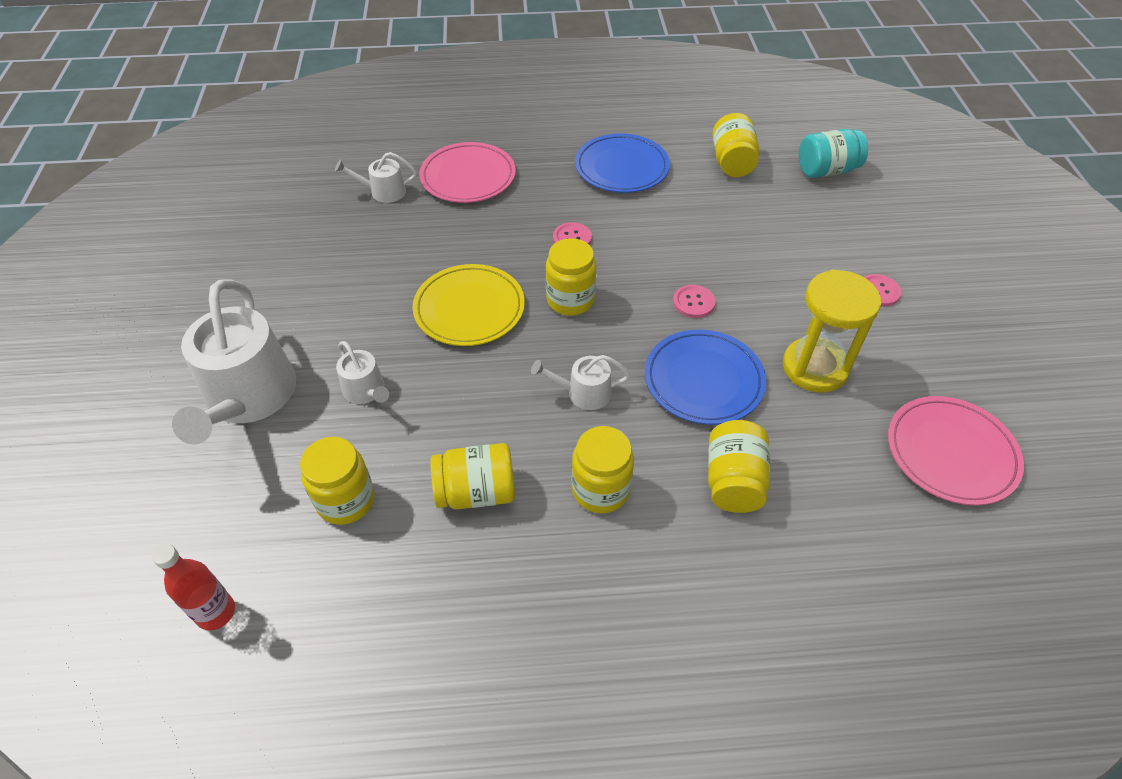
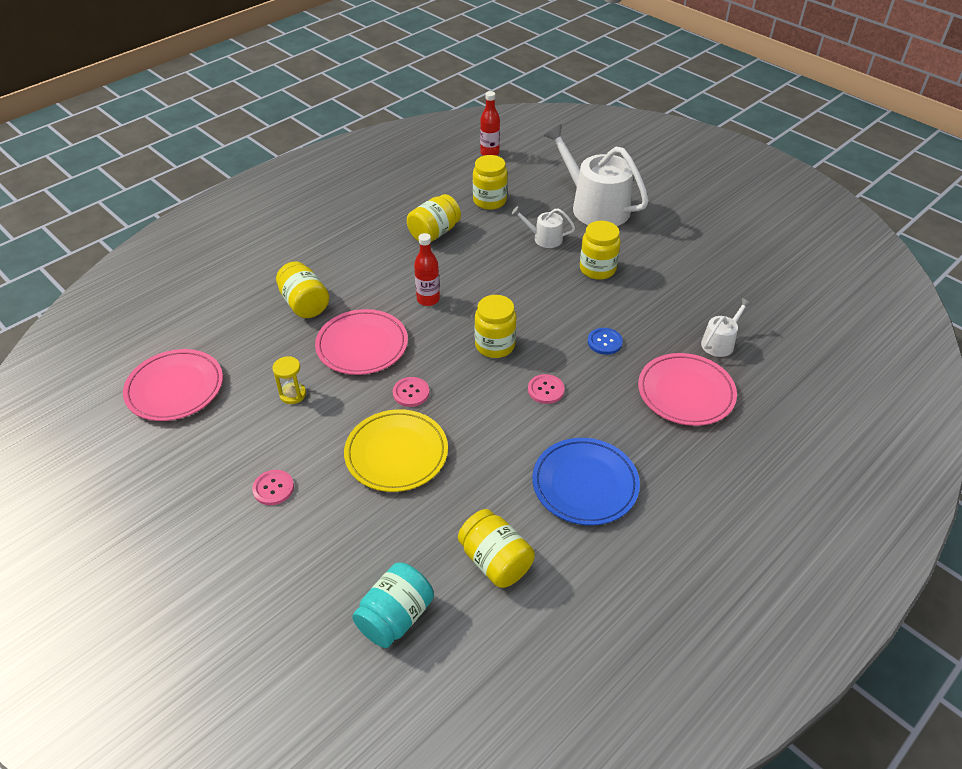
camera: 140 degrees right, 5 degrees down
yellow plate [412,264,525,346] -> yellow plate moved to [344,409,448,492]
white watering can [531,355,630,410] -> red bottle [414,233,440,306]
yellow jar [571,426,634,514] -> yellow jar moved to [580,221,621,280]
blue plate [645,330,766,425] -> pink plate [315,309,408,375]
yellow hourglass [783,269,881,393] -> yellow hourglass [273,356,306,404], size x0.49
none -> blue button [588,328,623,355]

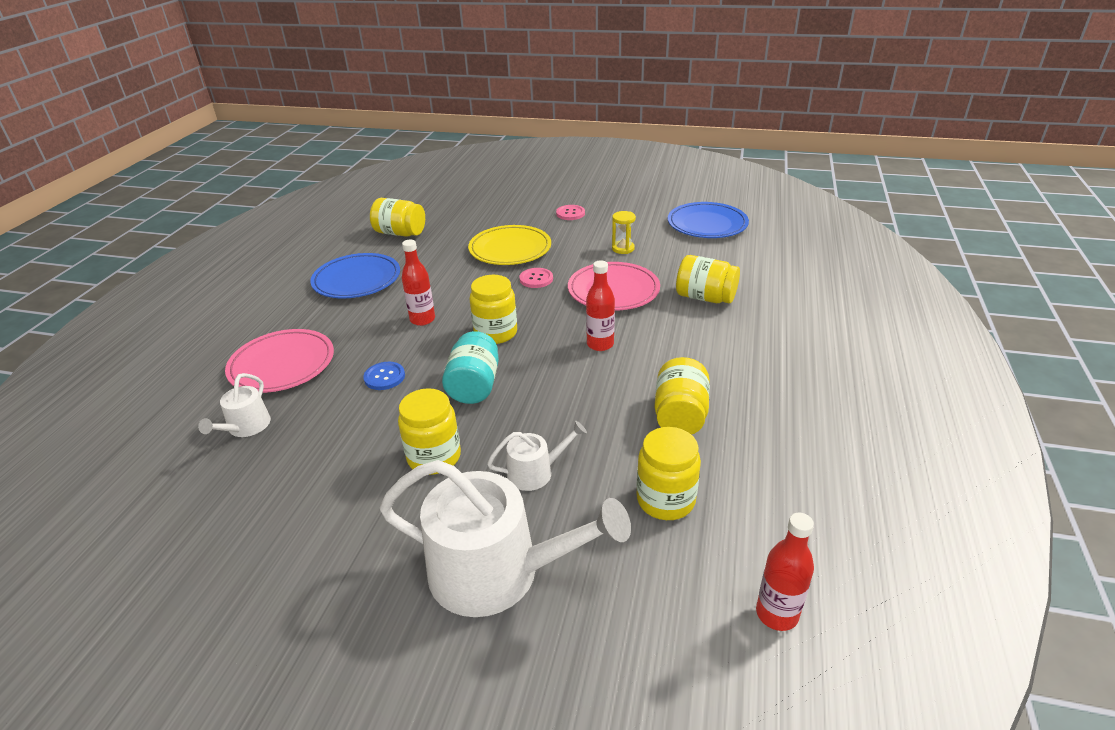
camera: 150 degrees right, 10 degrees down
pink plate [123,349,223,421] -> blue plate [668,202,749,238]
turquoise jar [352,562,434,648] -> turquoise jar moved to [442,331,499,404]
pink button [528,374,565,404] -> red bottle [402,240,435,326]

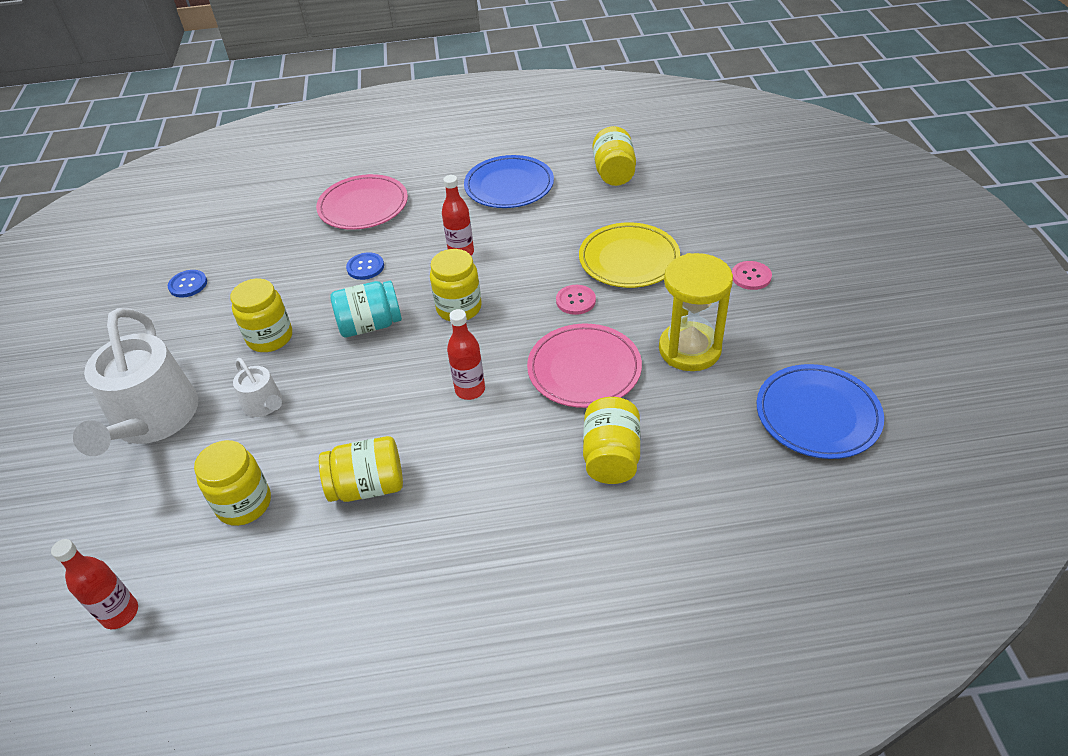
camera: 70 degrees right, 10 degrees up
white watering can [198,373,271,437] -> none
yellow hourglass [612,211,636,254] -> yellow hourglass [659,253,733,371], size x2.04
none -> blue button [168,270,207,298]

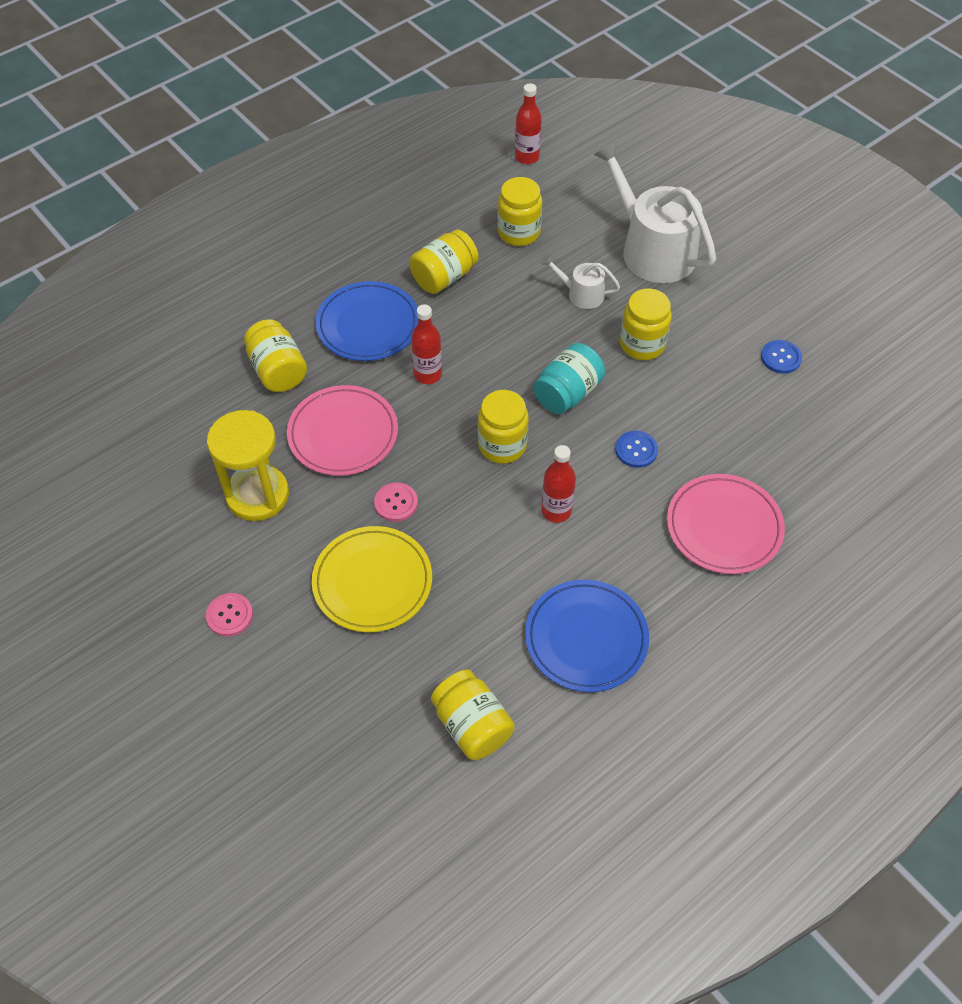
camera: 145 degrees right, 10 degrees up
blue plate [757,364,884,459] -> blue plate moved to [316,281,418,361]

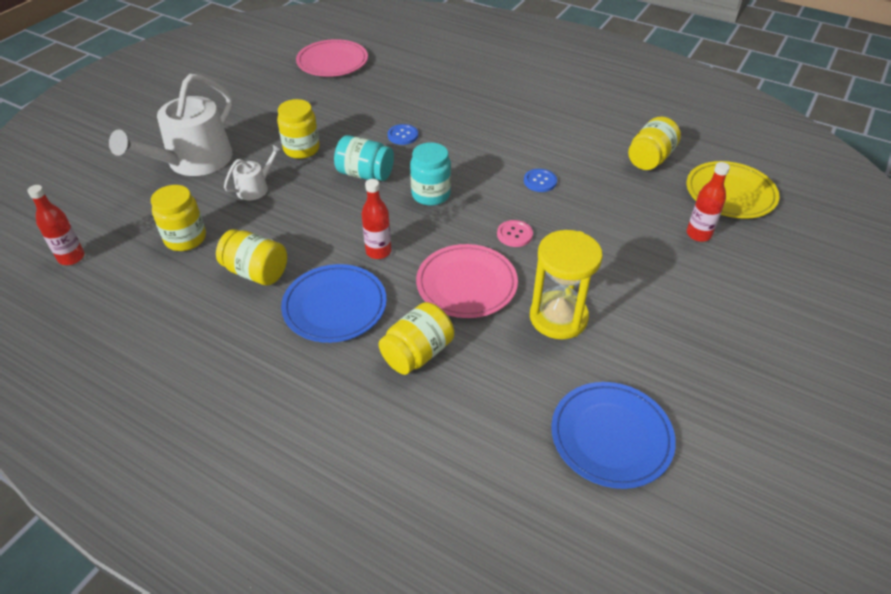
camera: 110 degrees left, 10 degrees down
pink button [206,593,253,636] -> none
yellow plate [312,526,432,632] -> yellow plate moved to [687,161,779,219]
yellow jar [478,390,529,464] -> turquoise jar [410,142,451,206]
blue plate [525,580,649,692] -> blue plate moved to [551,382,676,489]
white watering can [541,254,620,309] -> white watering can turned 135 degrees counterclockwise [224,145,282,200]
red bottle [541,445,576,523] -> red bottle moved to [687,162,730,242]
pink plate [667,474,785,574] -> pink plate moved to [296,39,368,77]
blue button [761,340,802,374] -> blue button moved to [524,169,557,192]

